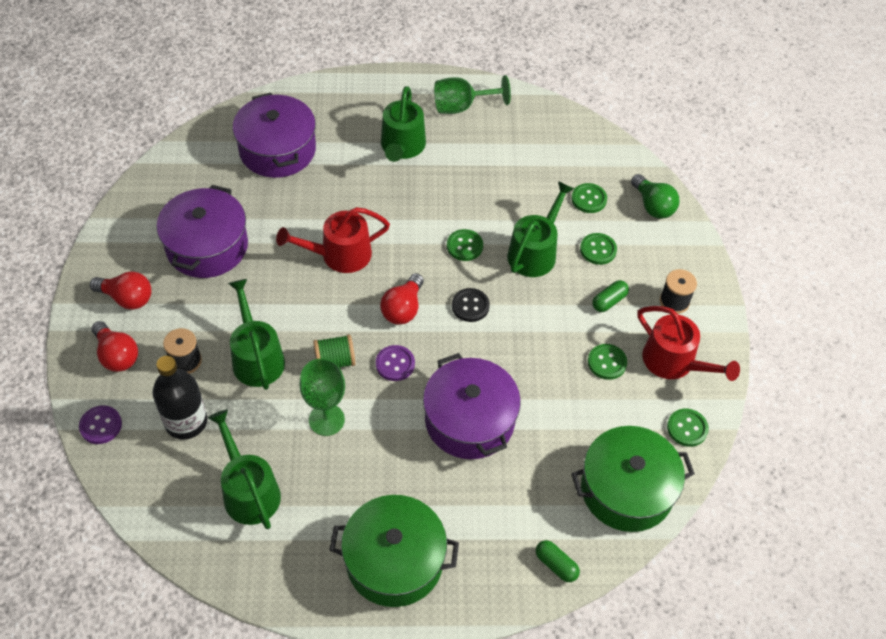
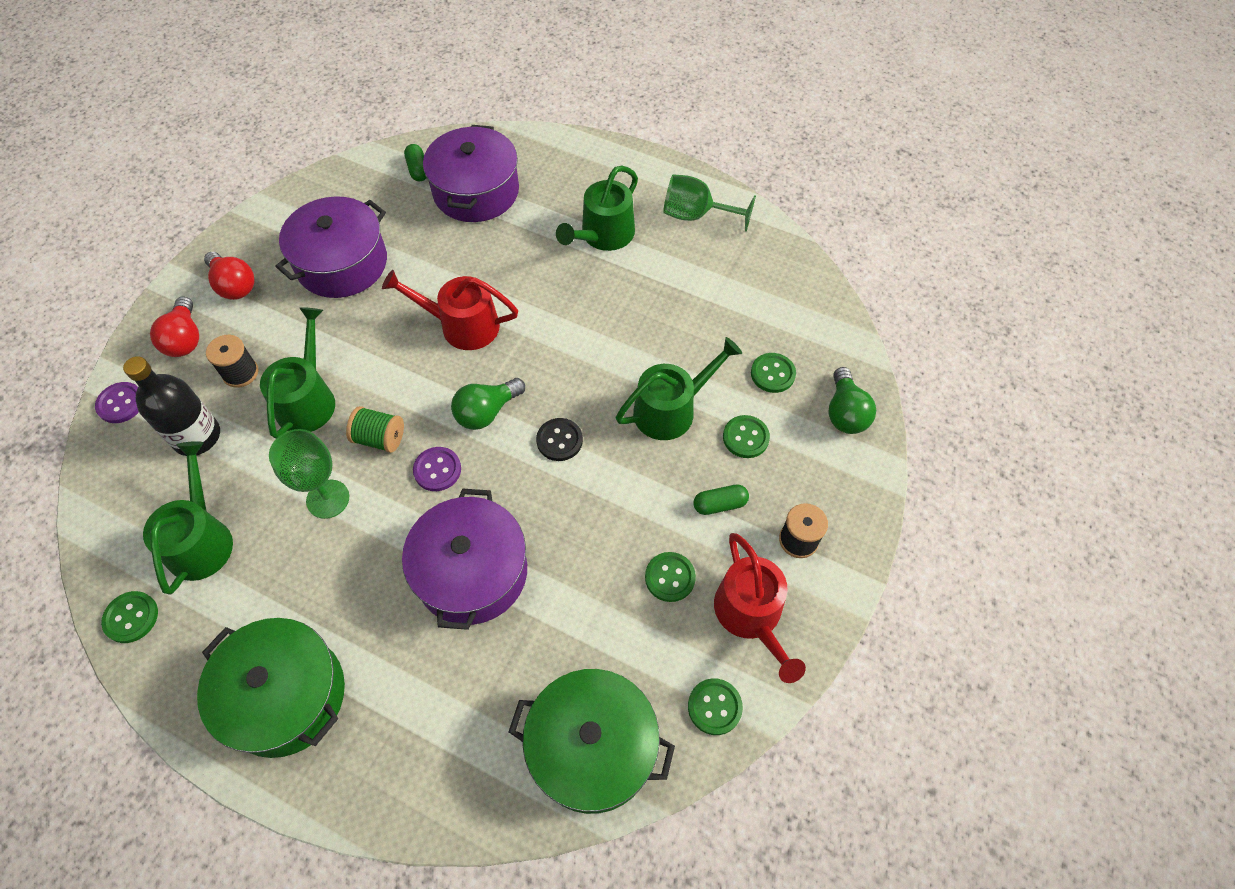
camera: 30 degrees right, 5 degrees up
red light bulb [380,273,424,325] -> green light bulb [451,378,525,430]
green button [447,229,483,261] -> green button moved to [101,591,158,643]
green capsule [536,540,580,582] -> green capsule moved to [404,144,427,181]

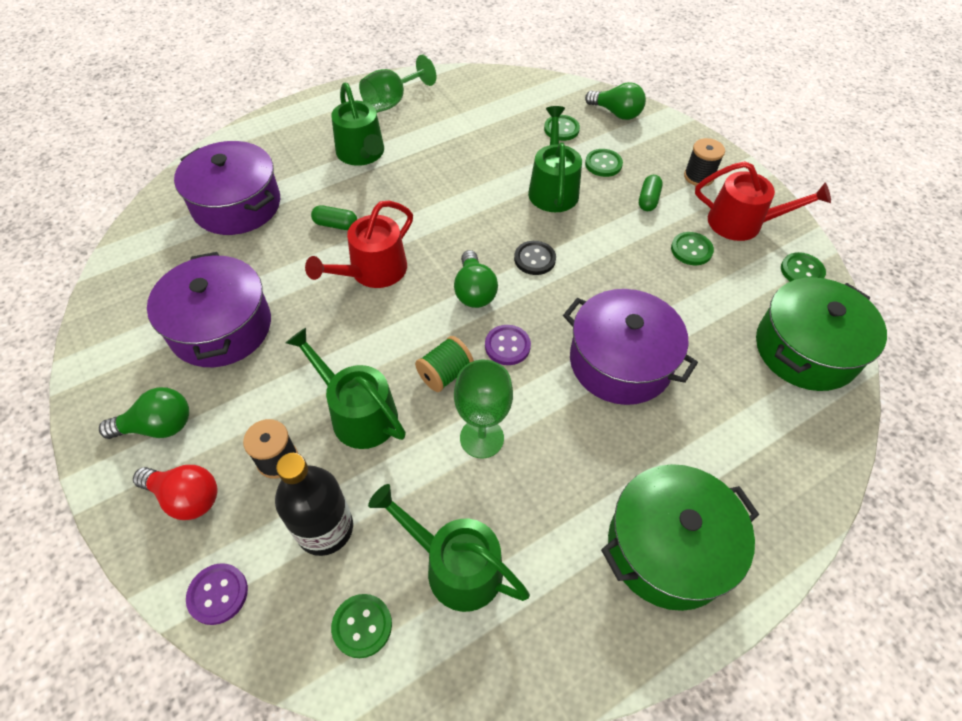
camera: 60 degrees left, 5 degrees down
green button [101,591,158,643] -> green button moved to [331,594,392,658]
red light bulb [204,252,255,300] -> green light bulb [99,387,189,439]
green capsule [404,144,427,181] -> green capsule moved to [311,205,357,230]

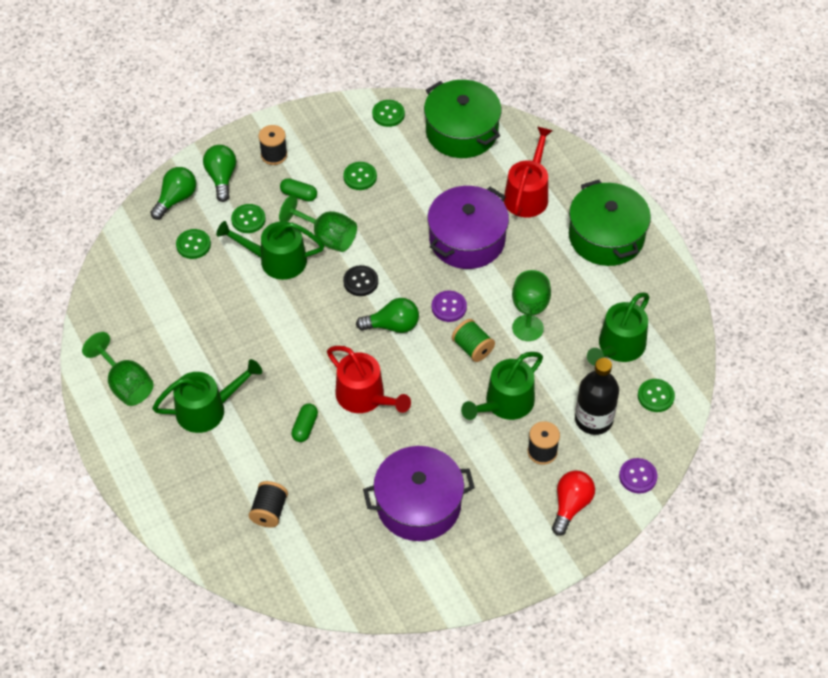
camera: 85 degrees left, 0 degrees up
green light bulb [99,387,189,439] -> green light bulb moved to [203,145,236,202]
purple pot [174,141,280,235] -> black spool [249,481,288,528]
red watering can [695,161,831,241] -> red watering can moved to [504,126,553,217]
none -> green goblet [279,195,357,252]

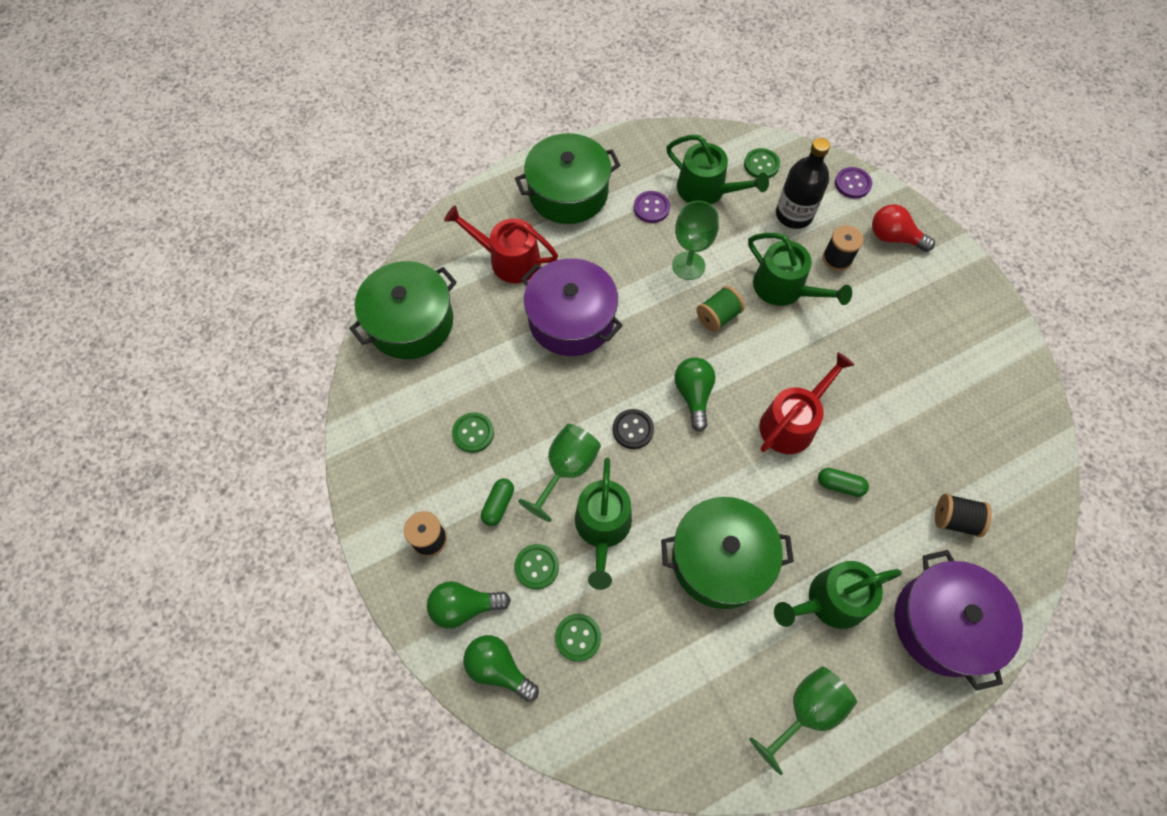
camera: 90 degrees left, 10 degrees up
green watering can [152,359,262,433] -> green watering can turned 90 degrees counterclockwise [774,561,902,629]
purple pot [363,446,475,541] -> purple pot moved to [894,550,1023,691]
green button [372,100,405,127] -> none
purple button [432,291,467,322] -> purple button moved to [634,191,670,223]
none -> green pot [661,497,794,609]

